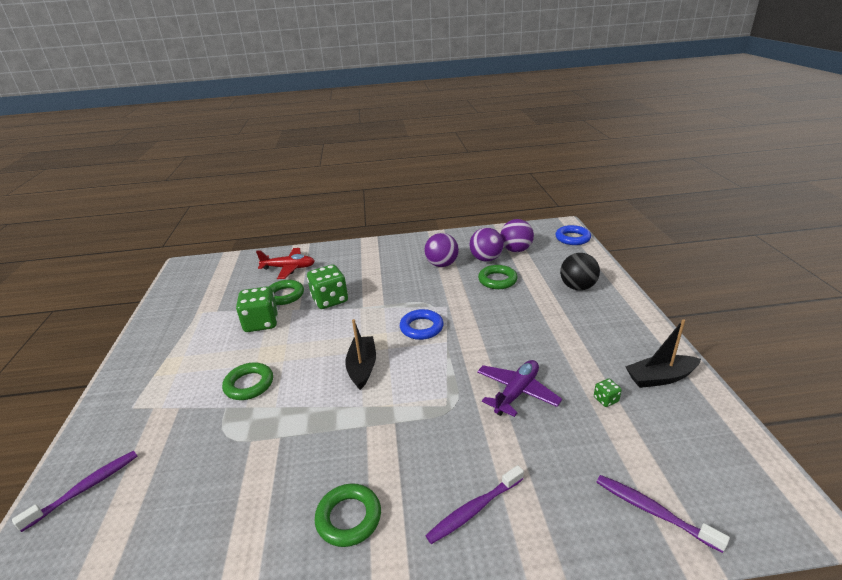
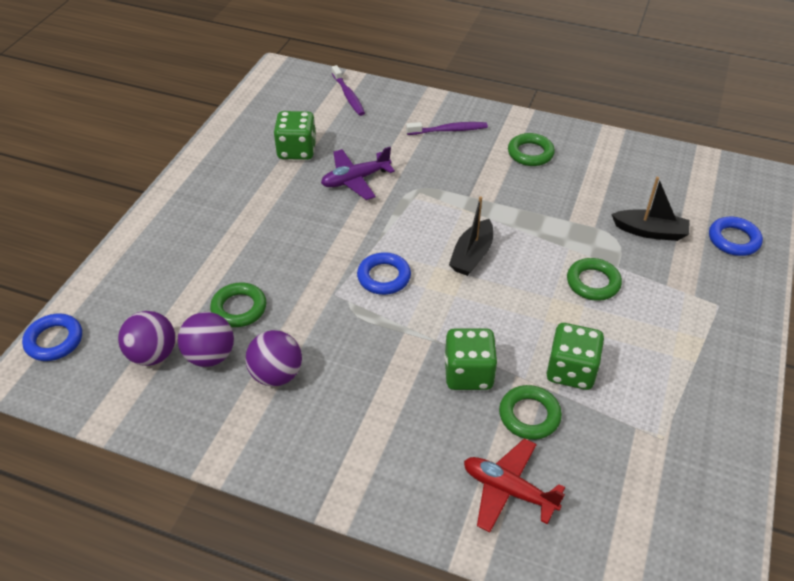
camera: 155 degrees left, 15 degrees up
purple toothbrush [12,451,138,532] -> blue ring [709,217,763,256]
black ball [560,253,600,290] -> none
green dice [594,379,622,407] -> green dice [274,111,316,160], size x2.24
black boat [626,319,701,388] -> black boat moved to [611,177,690,241]

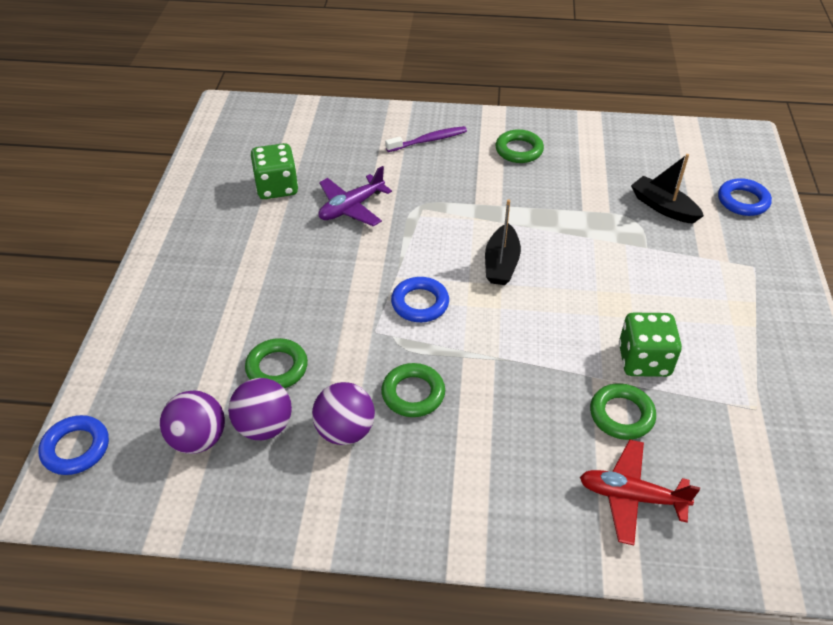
camera: 15 degrees left, 0 degrees up
purple toothbrush [332,65,365,116] -> none
green dice [444,328,498,390] -> none
green ring [567,258,622,301] -> green ring moved to [381,363,445,417]
black boat [611,177,690,241] -> black boat turned 135 degrees counterclockwise [631,154,704,224]

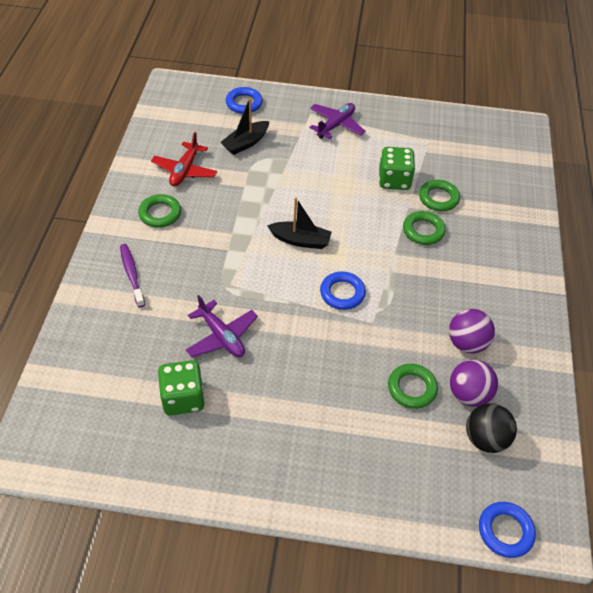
camera: 90 degrees left, 5 degrees up
purple ball [160,390,225,454] -> black ball [466,403,517,453]
green ring [381,363,445,417] -> green ring moved to [403,211,446,245]
red plane [580,439,700,545] -> red plane moved to [151,132,217,186]
none -> purple plane [309,103,365,139]

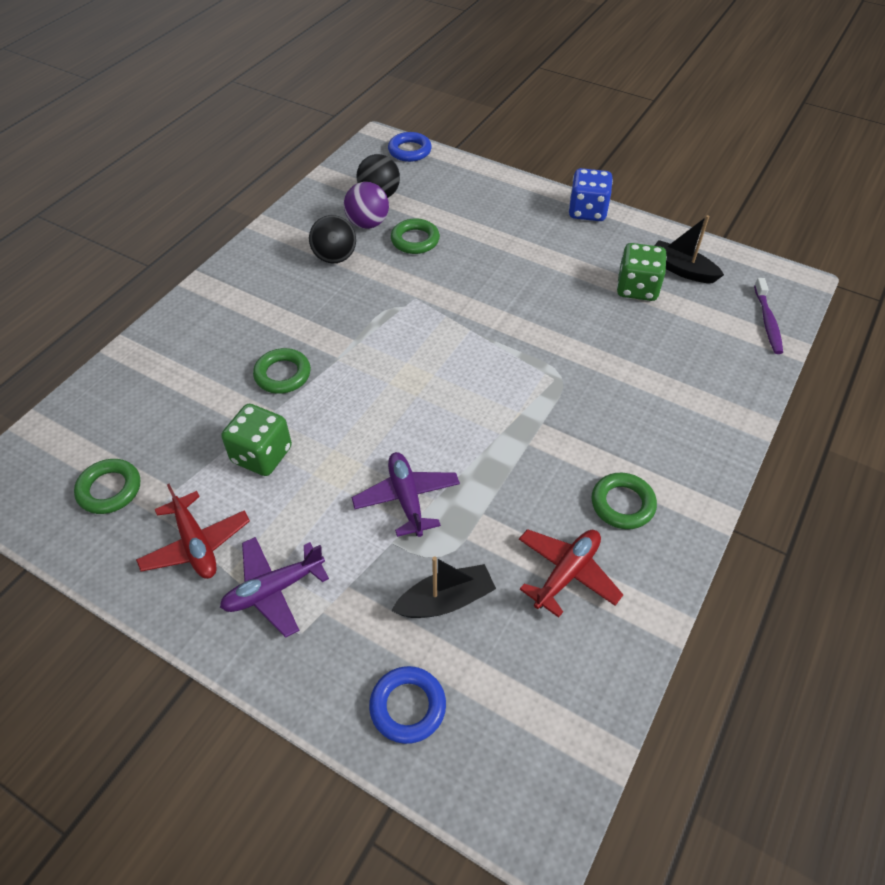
camera: 155 degrees left, 0 degrees up
purple toothbrush [120,244,145,307] -> purple toothbrush moved to [754,278,783,354]
purple plane [186,295,258,357] -> purple plane moved to [352,452,460,537]
black boat [267,197,332,249] -> black boat moved to [654,215,724,283]
blue ring [320,271,366,310] -> none
green ring [419,180,460,211] -> green ring moved to [74,459,140,514]
purple ball [449,309,495,353] -> black ball [309,215,356,263]
none -> red plane [136,484,250,579]
none -> blue dice [568,168,613,221]

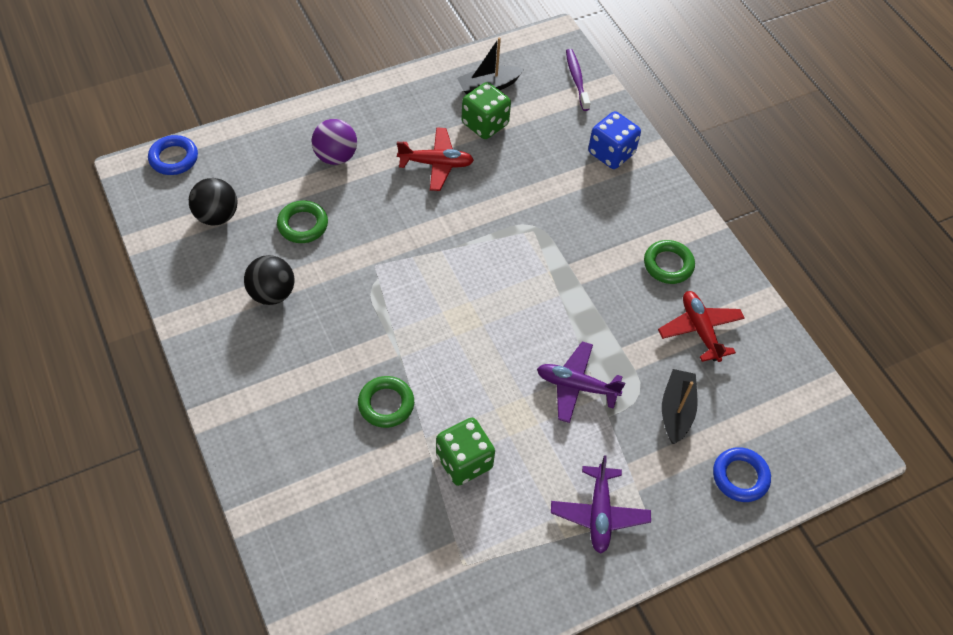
camera: 60 degrees left, 5 degrees up
green ring [74,459,140,514] -> none
red plane [136,484,250,579] -> red plane moved to [397,127,474,191]
purple ball [344,182,389,229] -> purple ball moved to [311,119,357,165]
blue dice [568,168,613,221] -> blue dice moved to [588,111,641,169]
purple toothbrush [754,278,783,354] -> purple toothbrush turned 135 degrees counterclockwise [566,49,590,111]

